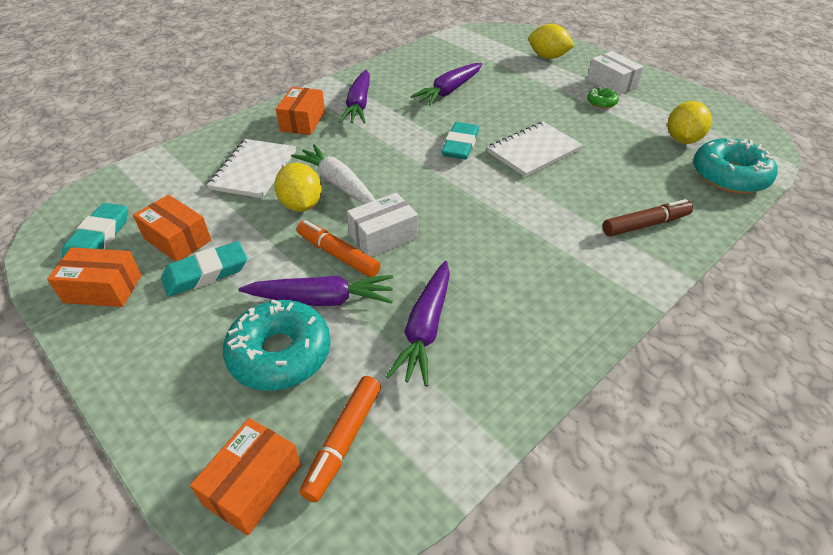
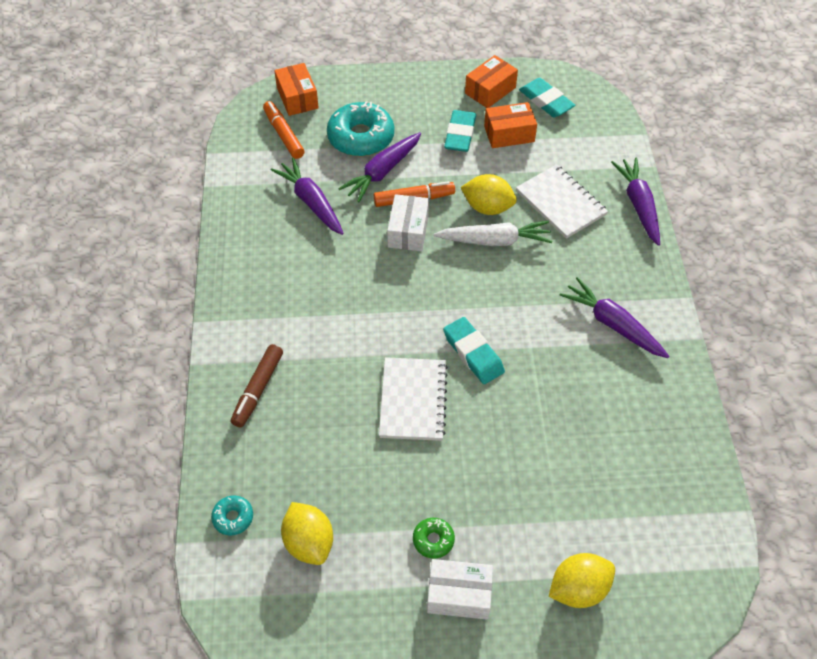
camera: 130 degrees right, 10 degrees up
orange box [276,87,325,135] -> none
purple carrot [410,63,482,106] -> purple carrot moved to [611,158,660,246]
turquoise donut [693,138,778,194] -> turquoise donut [211,495,253,535], size x0.47

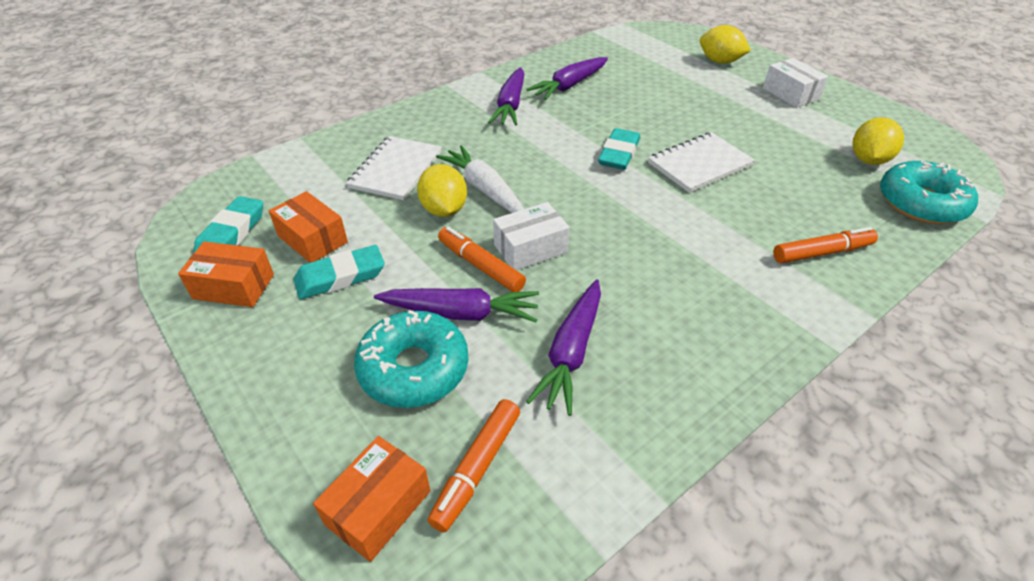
camera: 125 degrees left, 10 degrees down
turquoise donut [211,495,253,535] -> turquoise donut [880,161,978,224], size x2.12
brown marker [231,344,283,427] -> orange marker [773,227,878,264]
green donut [413,518,455,559] -> none
purple carrot [611,158,660,246] -> purple carrot moved to [526,57,608,100]

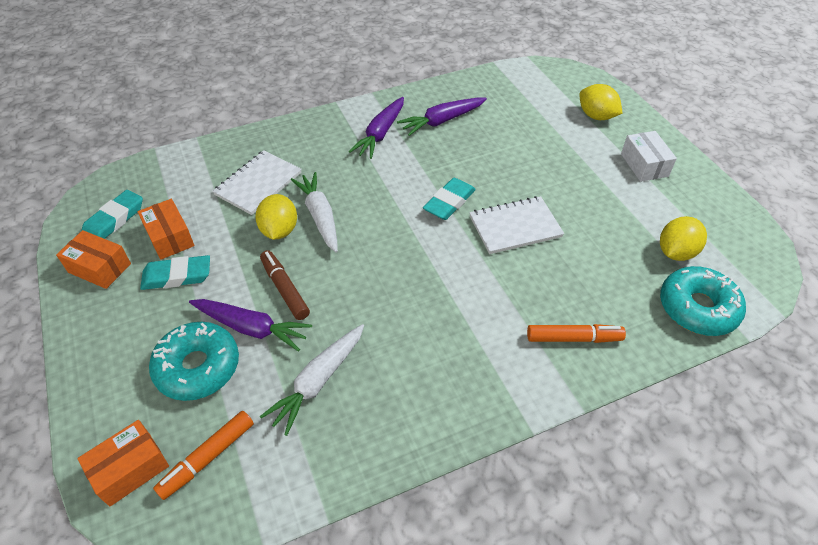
camera: 15 degrees right, 5 degrees up
orange marker [438,226,526,292] -> brown marker [260,250,310,320]
white box [493,202,570,270] -> none
purple carrot [526,279,601,416] -> white carrot [260,324,364,436]

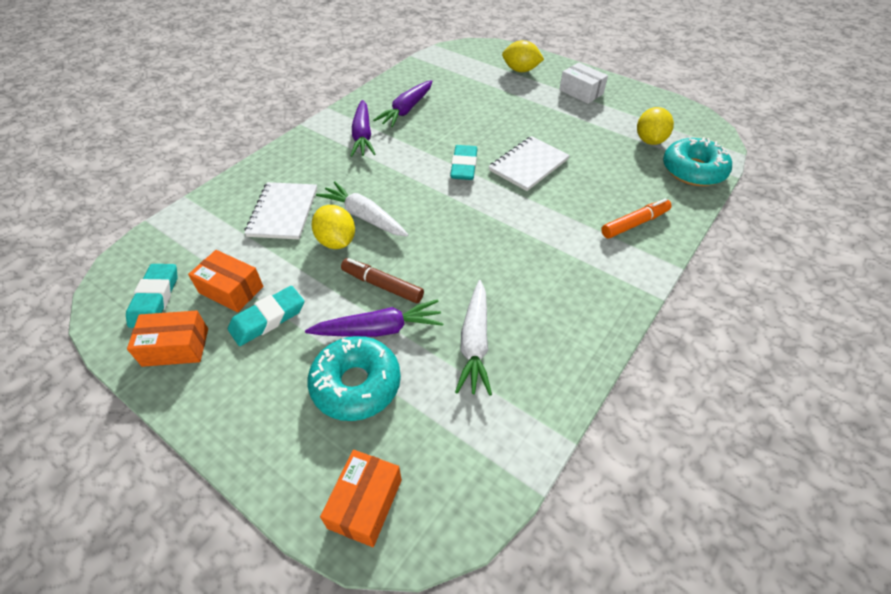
camera: 30 degrees left, 0 degrees up
orange marker [153,411,254,500] -> none

